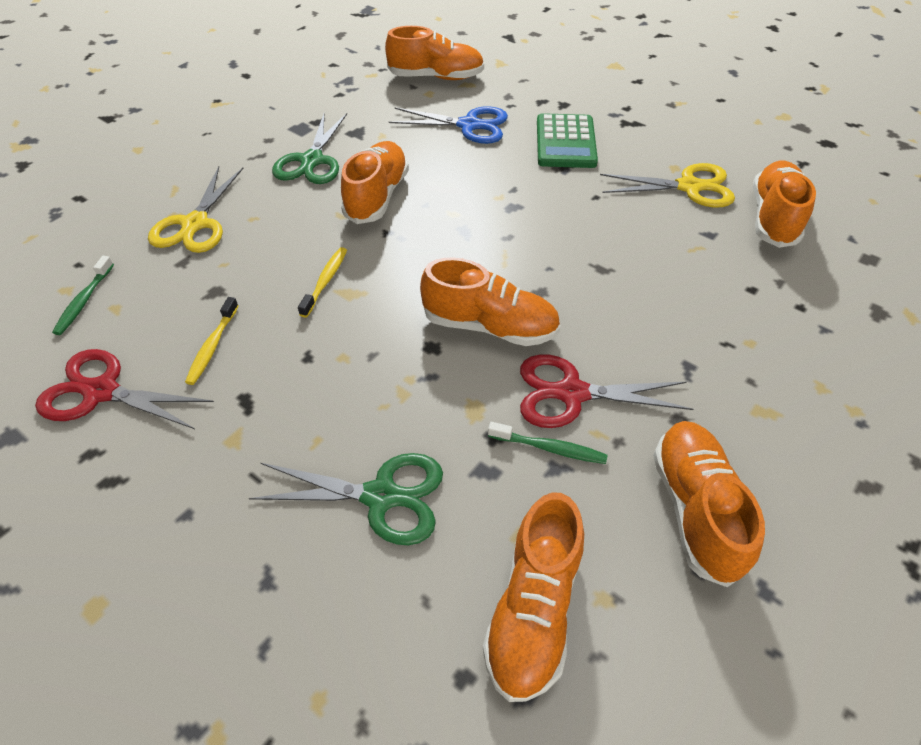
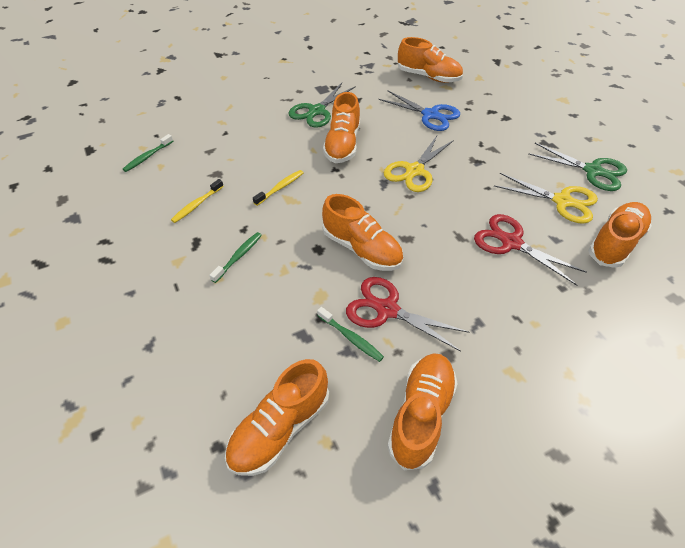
camera: 25 degrees right, 0 degrees up
red scissors [35,349,214,429] -> red scissors moved to [474,214,586,286]
yellow scissors [148,166,244,253] -> yellow scissors moved to [384,136,454,192]
green scissors [249,453,443,545] -> green scissors moved to [528,143,627,191]
orange shoe [341,141,409,224] -> orange shoe turned 150 degrees clockwise [323,92,360,163]
green calculator [537,113,598,168] -> none
none -> green toothbrush [209,232,262,283]

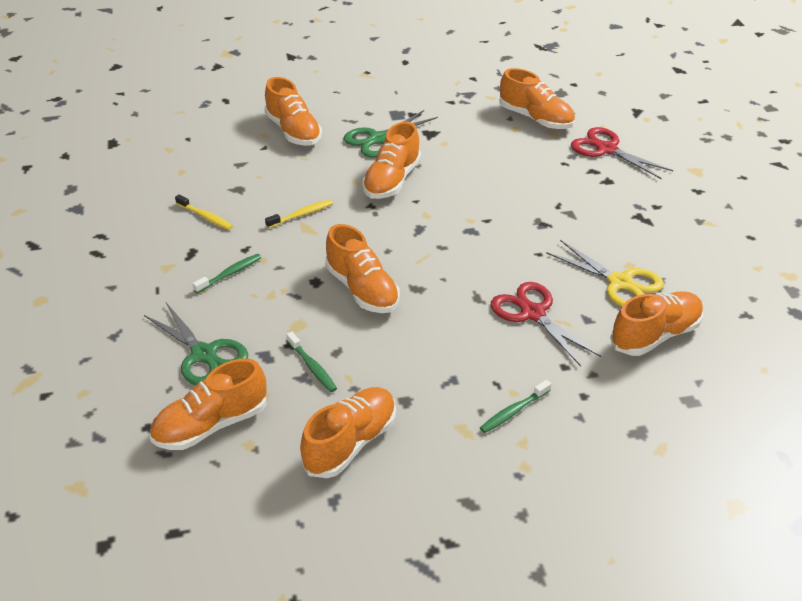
camera: 15 degrees right, 10 degrees down
green toothbrush [123,134,173,172] -> green toothbrush moved to [480,380,551,433]
yellow toothbrush [171,179,224,223] -> yellow toothbrush turned 105 degrees counterclockwise [175,194,233,230]
red scissors [346,277,469,352] -> red scissors moved to [571,127,673,179]
blue scissors [378,91,460,131] -> none
yellow scissors [384,136,454,192] -> none
green scissors [528,143,627,191] -> green scissors moved to [144,303,248,385]
none -> orange shoe [264,77,322,146]

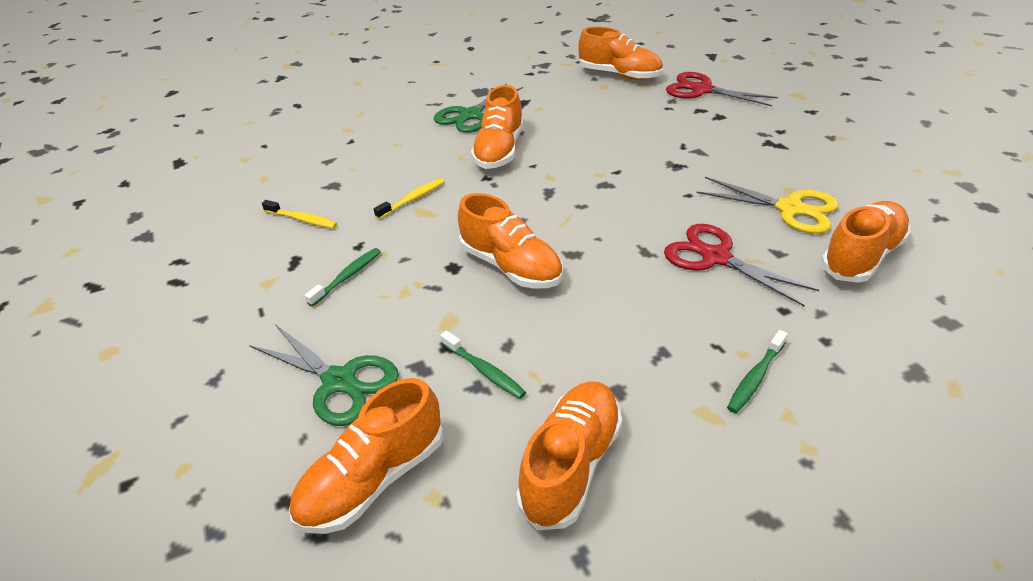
camera: 10 degrees left, 0 degrees up
orange shoe [264,77,322,146] -> none

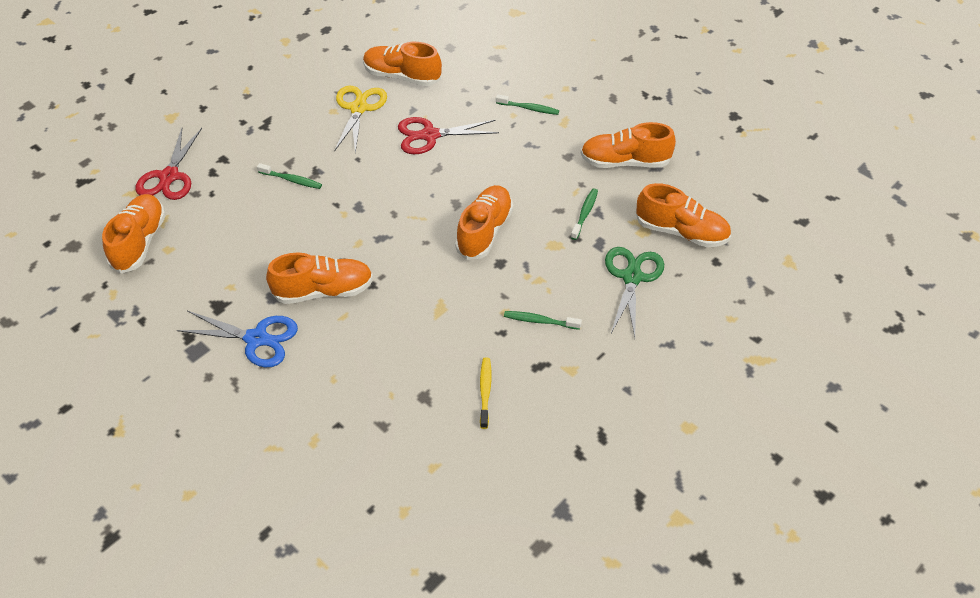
camera: 115 degrees left, 10 degrees up
yellow toothbrush [374,178,444,219] -> none
green scissors [434,83,523,133] -> blue scissors [177,311,298,368]
red scissors [664,224,819,306] -> red scissors turned 60 degrees clockwise [398,117,499,154]
none -> green toothbrush [257,163,322,189]

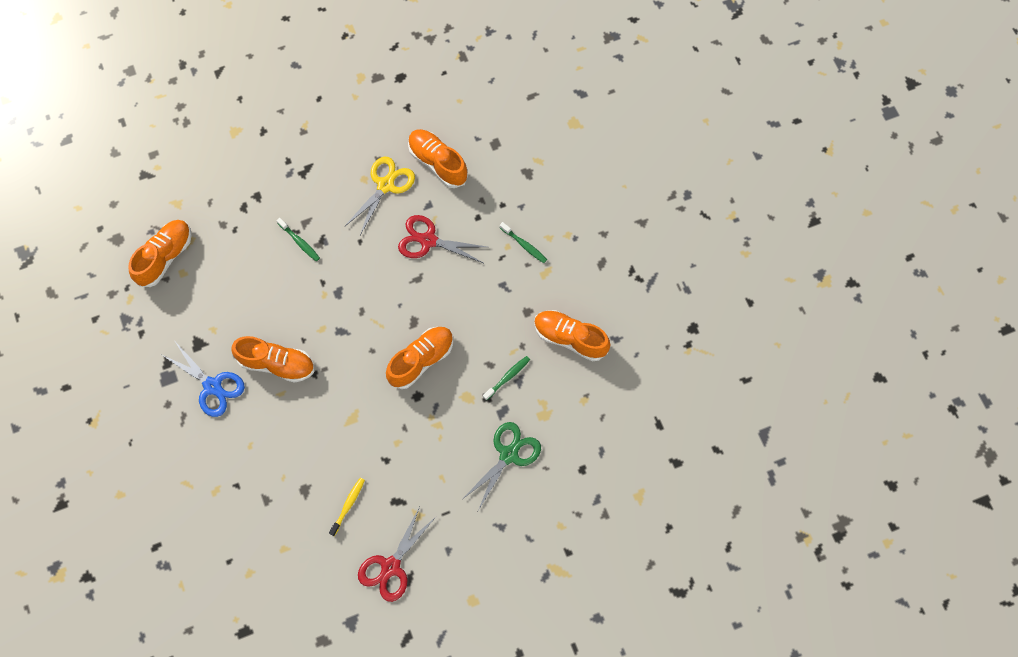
camera: 25 degrees right, 20 degrees up
red scissors [135,128,202,200] -> red scissors moved to [358,507,436,602]
green toothbrush [504,311,582,330] -> none
orange shoe [636,183,731,247] -> none

